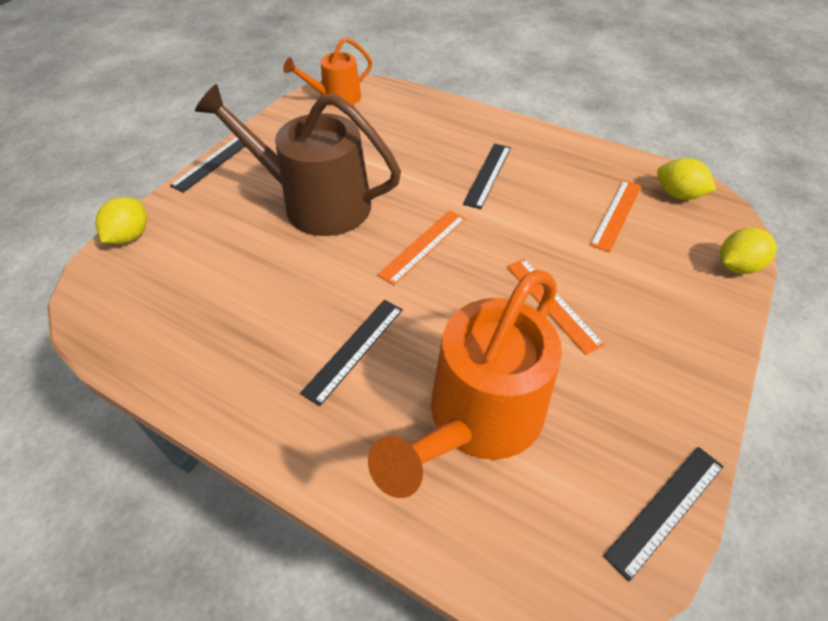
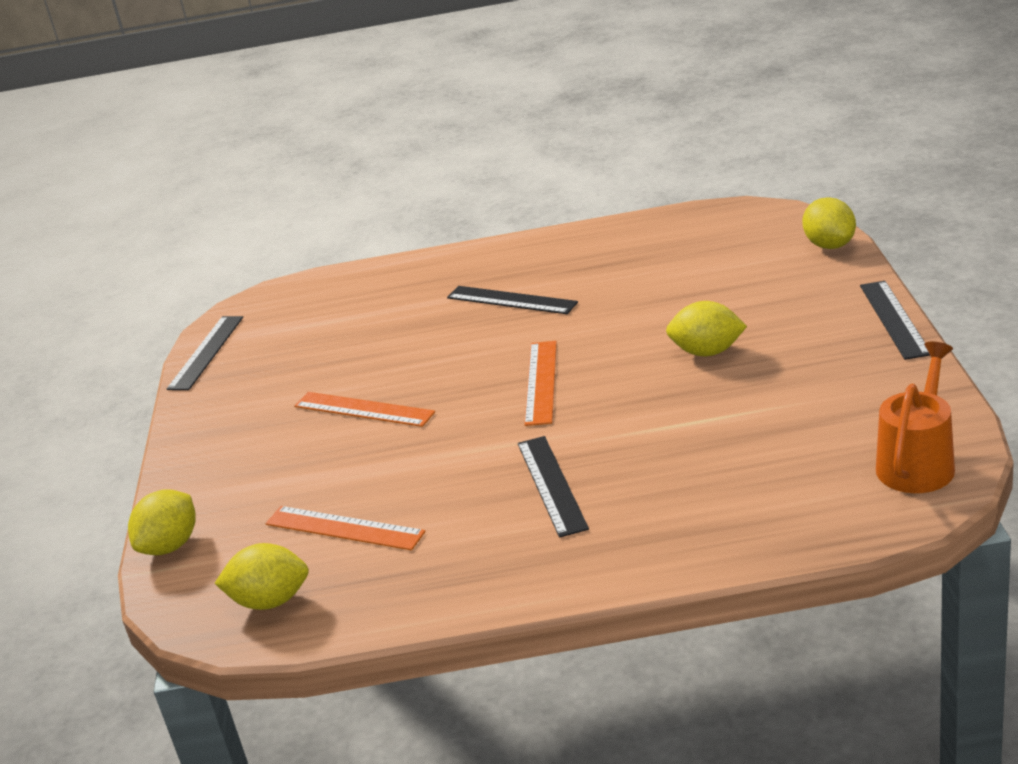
camera: 150 degrees right, 20 degrees down
brown watering can [195,84,401,236] -> yellow lemon [666,301,747,356]
black ruler [300,300,403,406] -> black ruler turned 60 degrees counterclockwise [447,286,578,314]
orange watering can [368,270,562,498] -> none
orange ruler [590,180,641,253] -> orange ruler turned 60 degrees counterclockwise [265,506,426,550]

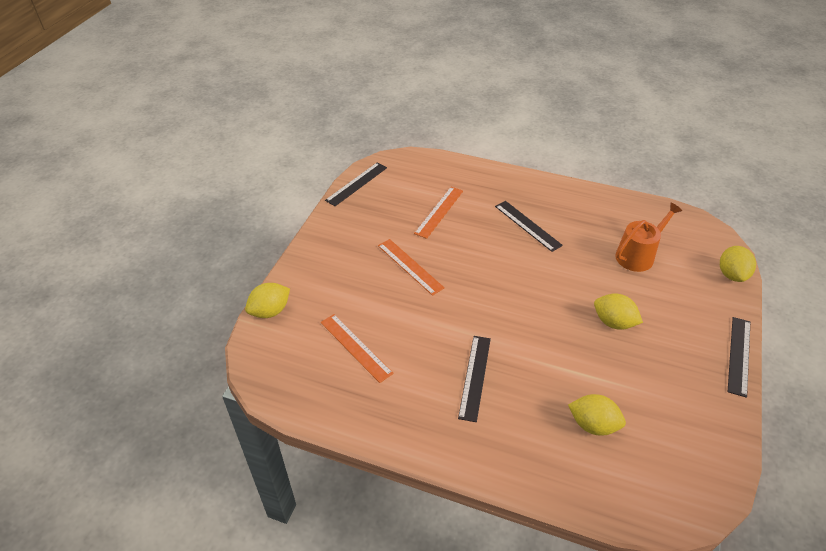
camera: 20 degrees right, 15 degrees up
yellow lemon [214,543,309,610] -> yellow lemon moved to [568,394,626,436]
orange ruler [524,341,557,426] -> orange ruler moved to [414,187,463,239]
orange watering can [876,342,955,493] -> orange watering can moved to [615,202,682,272]

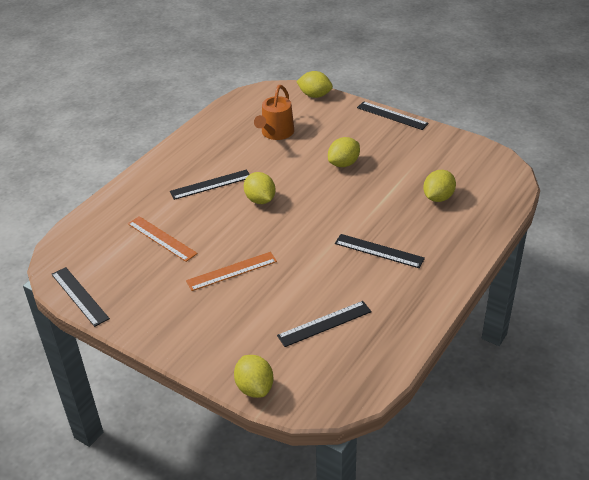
camera: 75 degrees left, 5 degrees down
orange ruler [321,314,394,383] -> black ruler [277,301,372,347]
orange watering can [615,202,682,272] -> orange watering can turned 135 degrees counterclockwise [254,85,294,140]
none -> yellow lemon [244,172,276,204]

